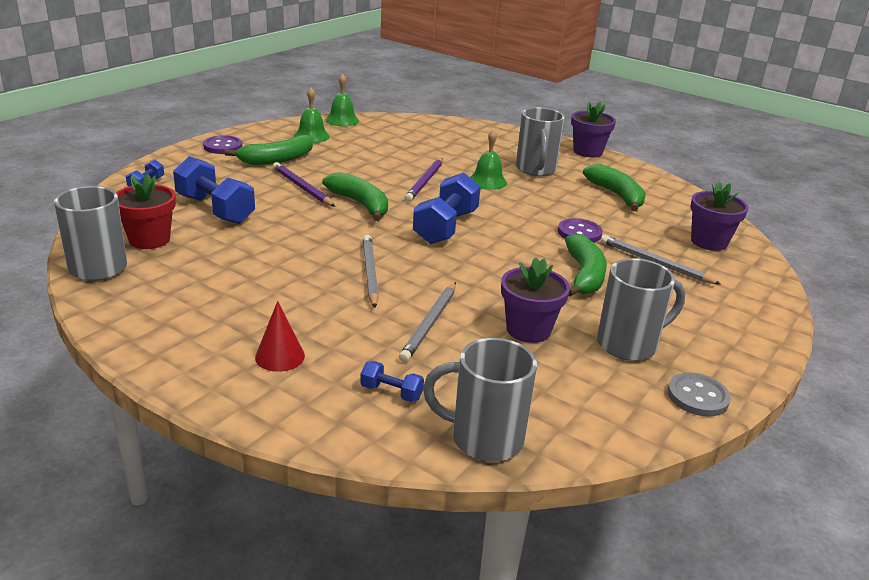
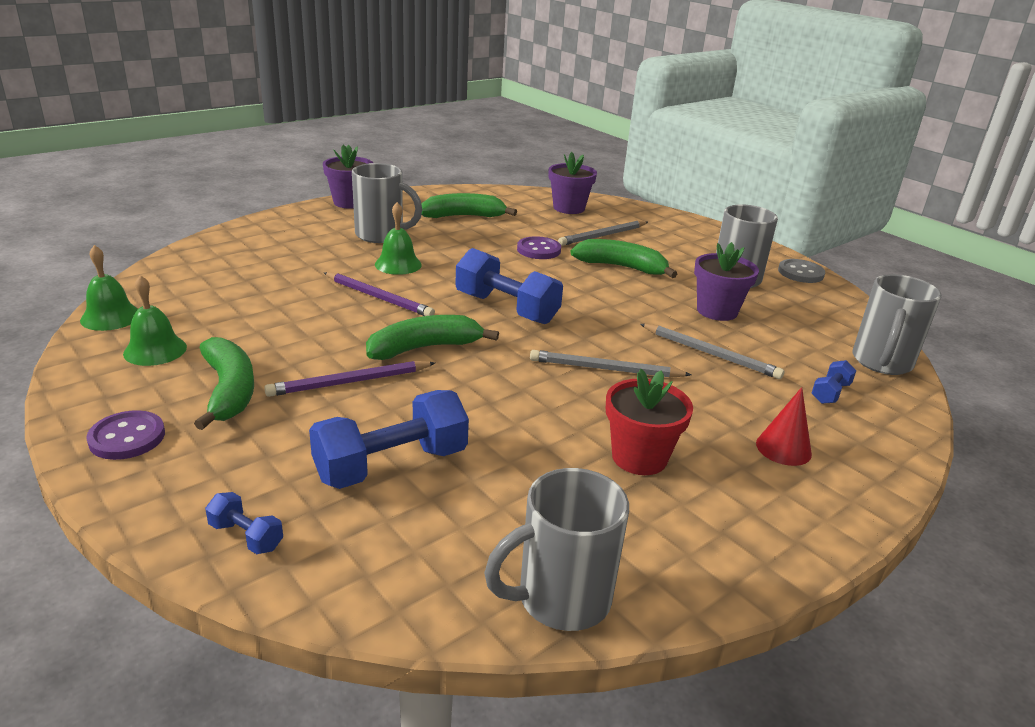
camera: 75 degrees left, 0 degrees up
red flower pot [116,173,176,249] -> red flower pot moved to [606,369,693,475]

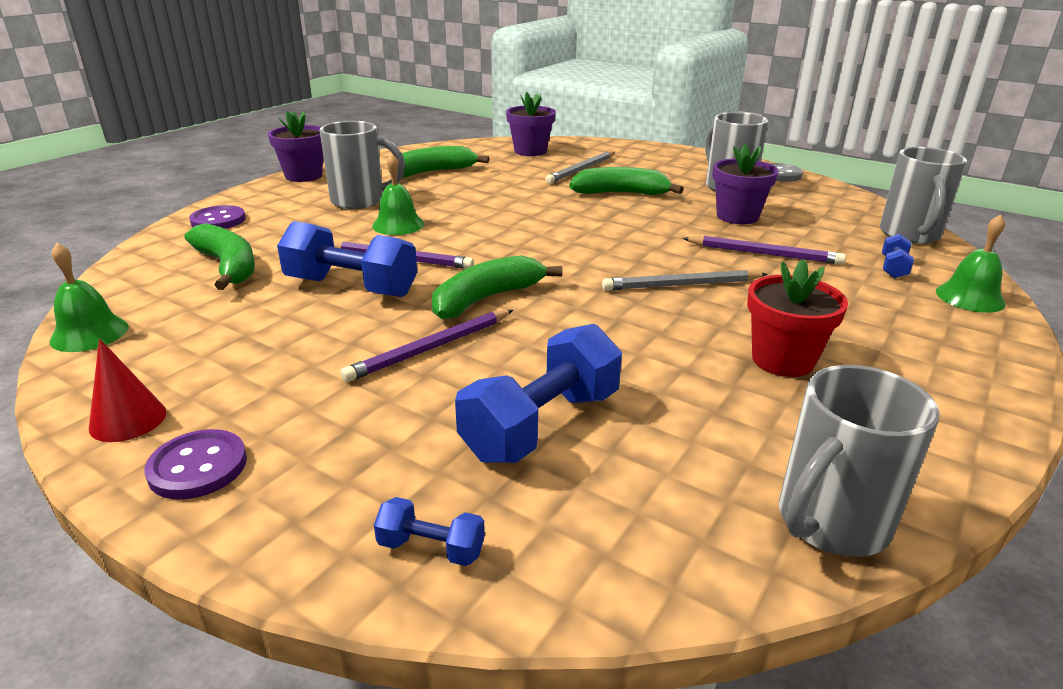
camera: 15 degrees left, 0 degrees up
green bell [123,275,187,366] -> green bell moved to [936,214,1006,313]
green banana [194,337,254,430] -> green banana moved to [184,223,255,290]
blue dumbbell [455,248,563,324] -> blue dumbbell moved to [277,221,417,297]
purple button [517,236,561,259] -> purple button moved to [189,205,246,229]
grey pencil [640,324,784,379] -> purple pencil [682,236,846,265]
red cone [756,387,812,466] -> red cone moved to [89,339,166,442]

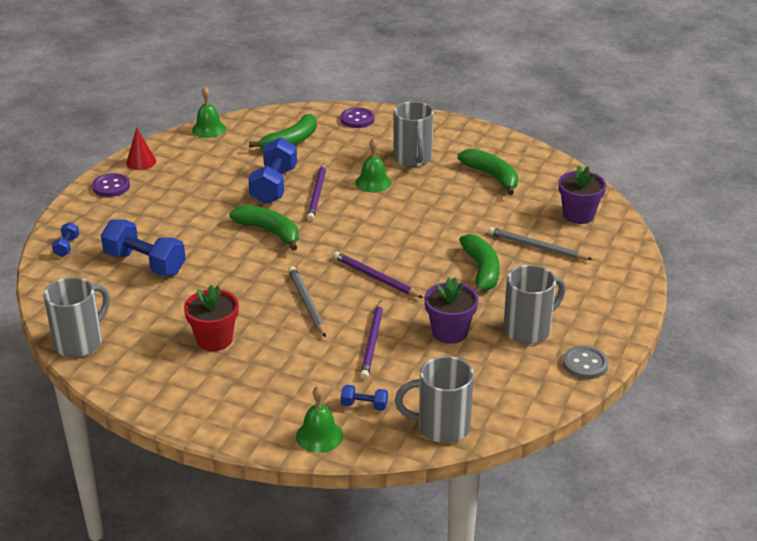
camera: 80 degrees right, 5 degrees up
purple flower pot [268,111,323,182] -> none
purple pencil [341,310,513,382] -> purple pencil moved to [333,251,423,298]
grey mug [779,365,940,557] -> grey mug turned 90 degrees clockwise [43,277,110,358]

